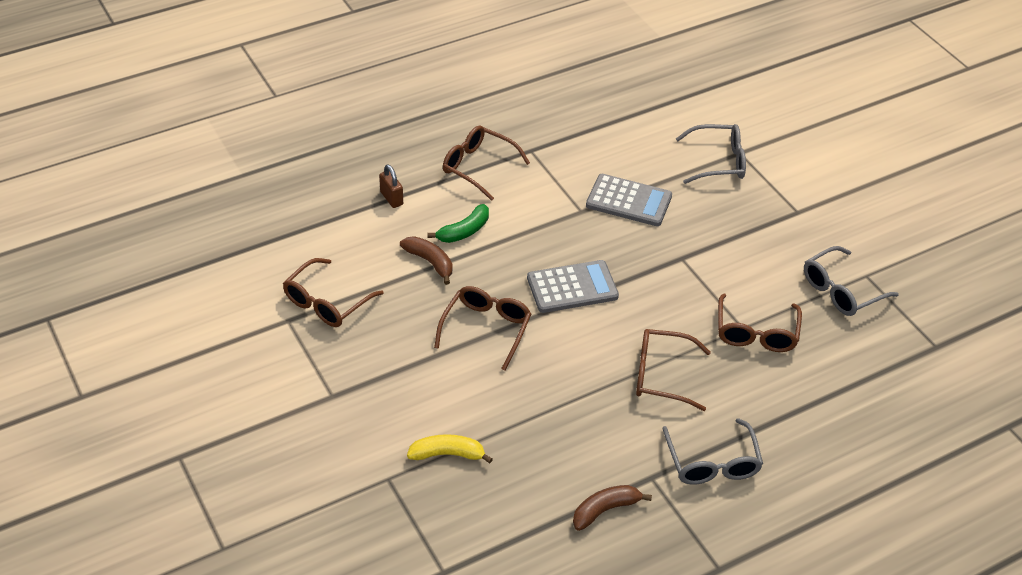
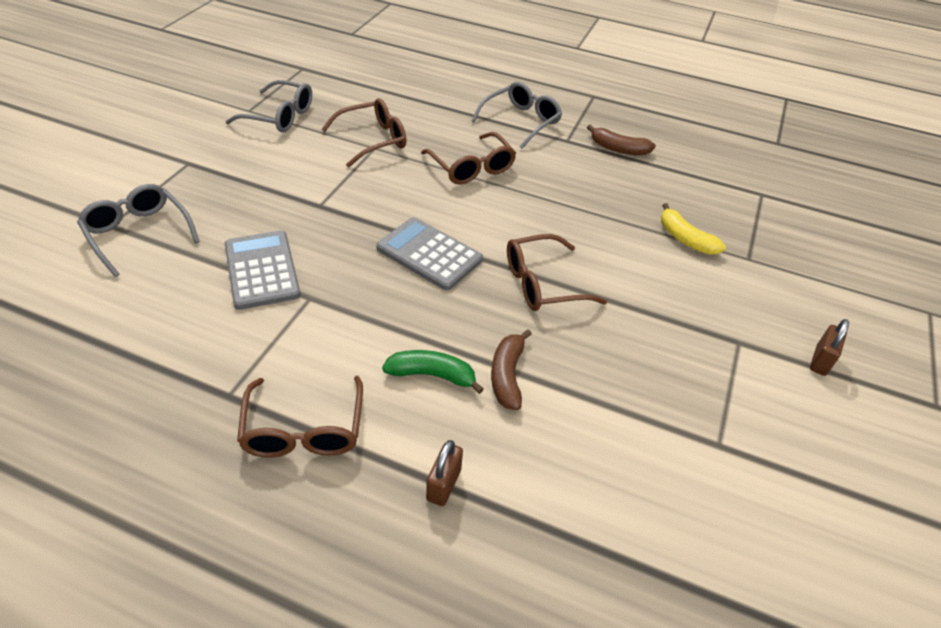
camera: 130 degrees left, 0 degrees up
brown glasses [283,258,384,327] -> none
none -> brown padlock [810,319,849,376]

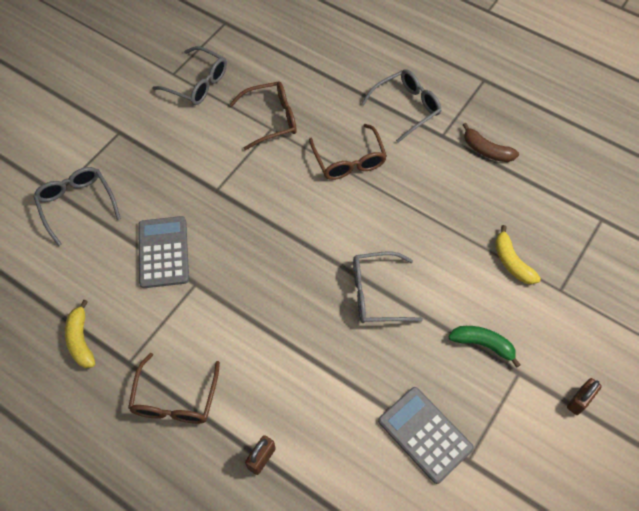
camera: 15 degrees right, 15 degrees up
grey calculator [376,217,483,291] -> grey calculator moved to [378,387,474,484]
green banana [382,350,484,394] -> green banana moved to [448,326,521,368]
brown banana [491,329,532,410] -> none
brown glasses [507,234,607,311] -> grey glasses [353,252,423,323]
none -> yellow banana [65,300,95,368]

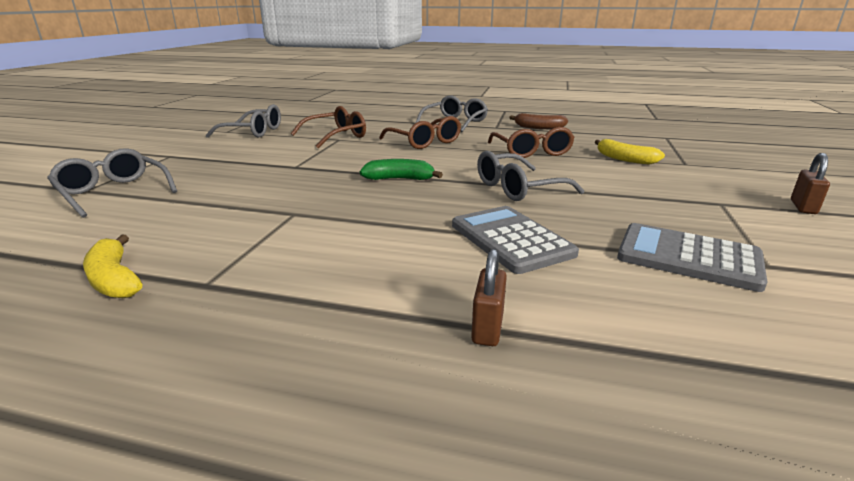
camera: 20 degrees left, 35 degrees down
brown glasses [128,353,220,424] -> brown glasses moved to [488,127,575,158]
grey calculator [138,216,189,288] -> grey calculator moved to [452,206,579,274]
green banana [448,326,521,368] -> green banana moved to [360,159,443,180]

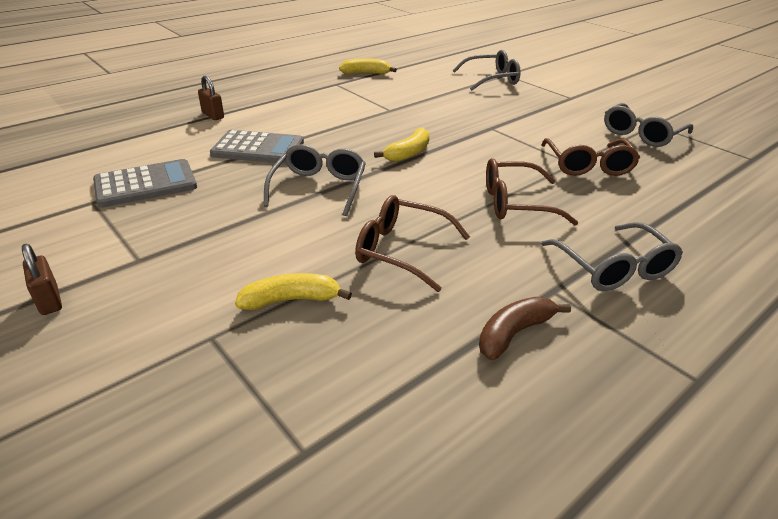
camera: 125 degrees right, 10 degrees up
green banana [360,159,443,180] -> yellow banana [374,128,430,162]

